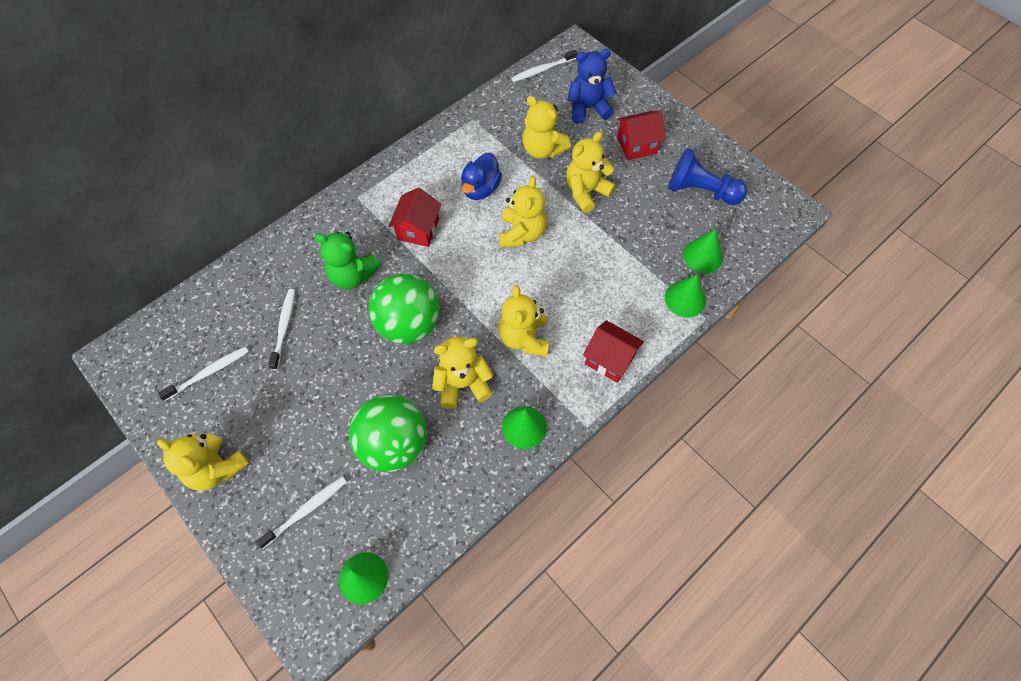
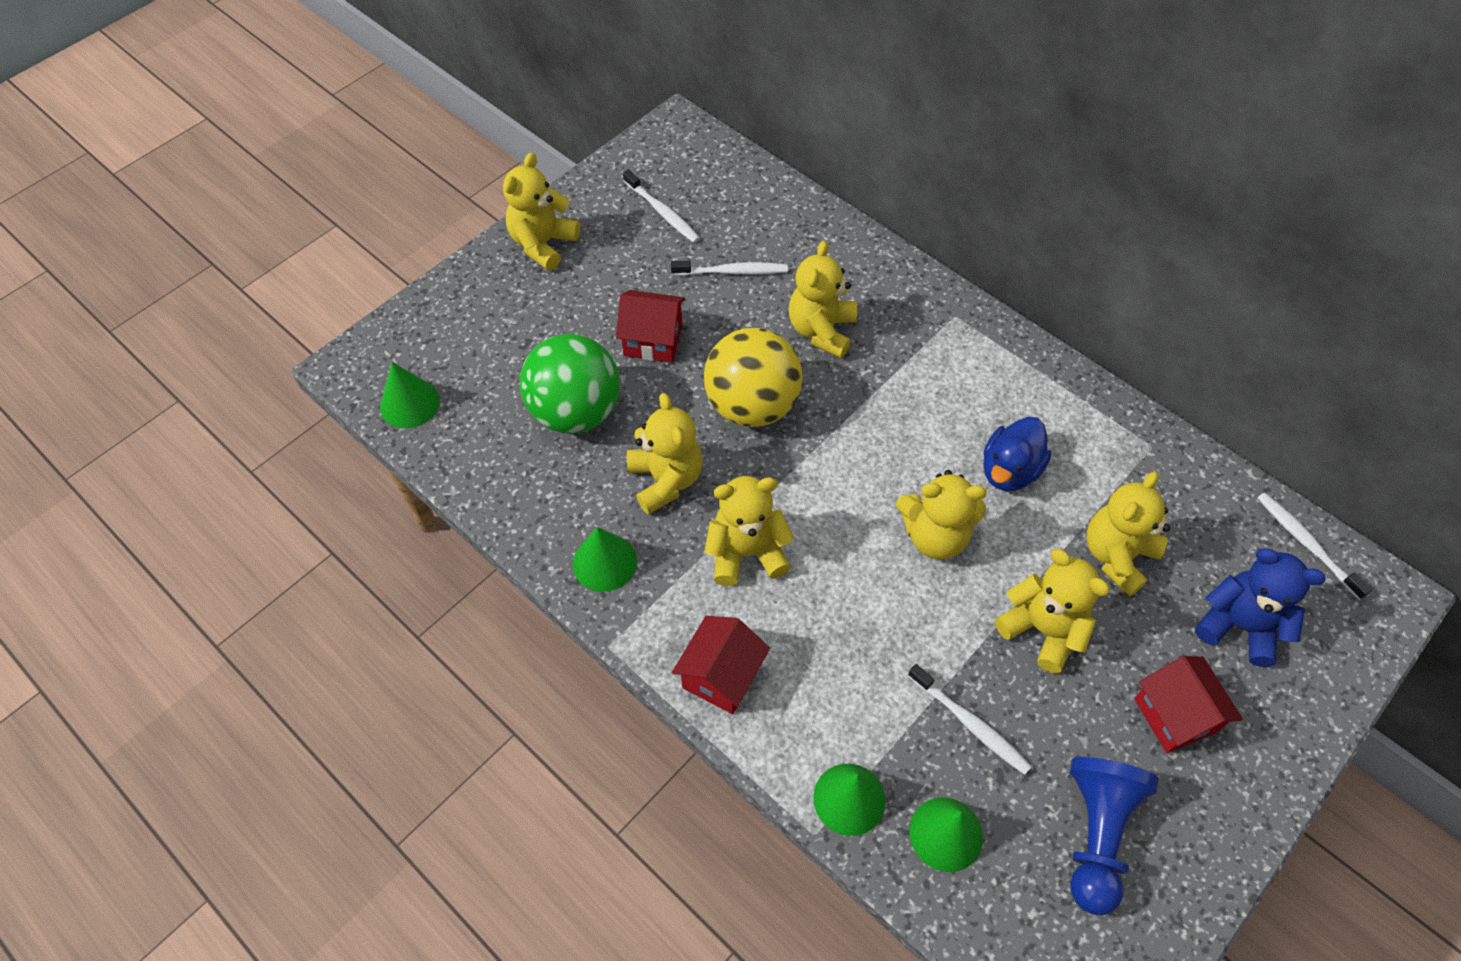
camera: 85 degrees right, 5 degrees down
white toothbrush [256,476,347,549] -> white toothbrush moved to [908,664,1032,775]
green teddy bear [314,232,381,289] -> yellow teddy bear [788,240,857,358]
green ball [368,274,440,344] -> yellow ball [704,327,803,427]
red house [389,187,441,247] -> red house moved to [616,290,685,363]
blue duck [461,153,502,200] -> blue duck turned 75 degrees counterclockwise [983,417,1051,491]
blue teddy bear [568,49,617,124] -> blue teddy bear turned 45 degrees counterclockwise [1195,548,1326,667]

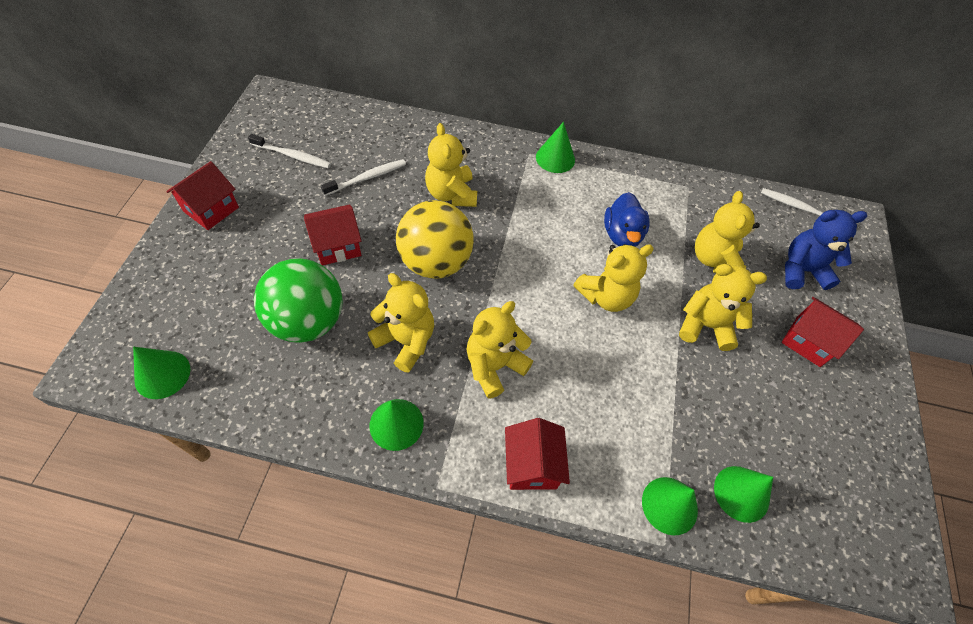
camera: 35 degrees left, 0 degrees up
yellow teddy bear [503,153,580,271] -> red house [166,161,239,230]
white toothbrush [908,664,1032,775] -> none
blue pawn [1070,757,1159,915] -> none
none -> green cone [536,122,575,173]

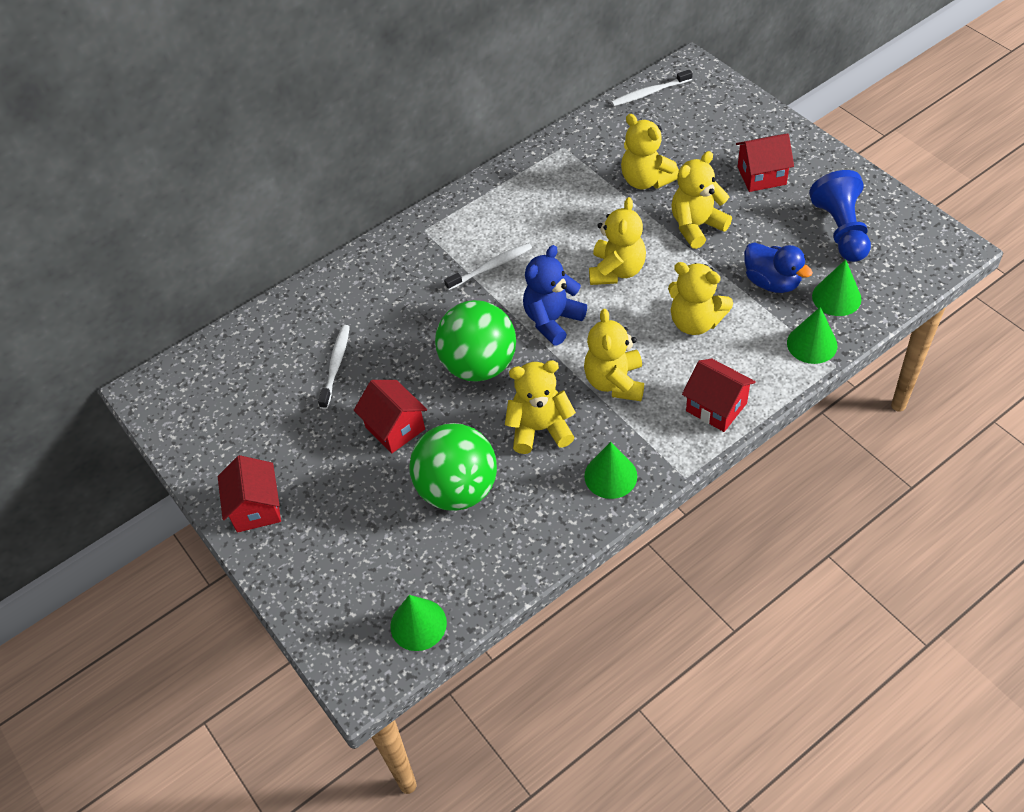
camera: 40 degrees left, 5 degrees down
white toothbrush [248,134,331,168] -> white toothbrush moved to [444,243,532,290]
red house [304,204,362,266] -> red house turned 60 degrees counterclockwise [354,380,427,454]
yellow ball [396,200,474,279] -> green ball [435,300,516,382]
yellow teddy bear [425,123,477,207] -> yellow teddy bear moved to [668,262,733,335]
green cone [536,122,575,173] -> none
blue duck [604,192,650,247] -> blue duck moved to [744,242,813,293]
blue teddy bear [785,210,867,290] -> blue teddy bear moved to [523,245,587,346]
none -> blue pawn [809,170,871,262]

